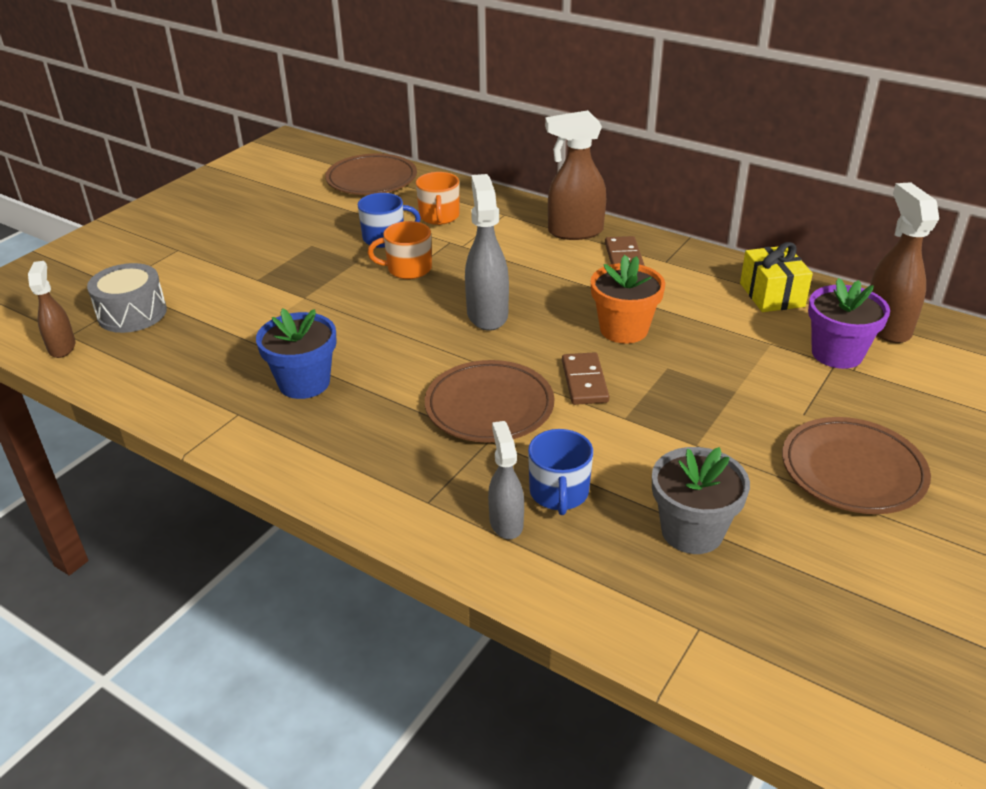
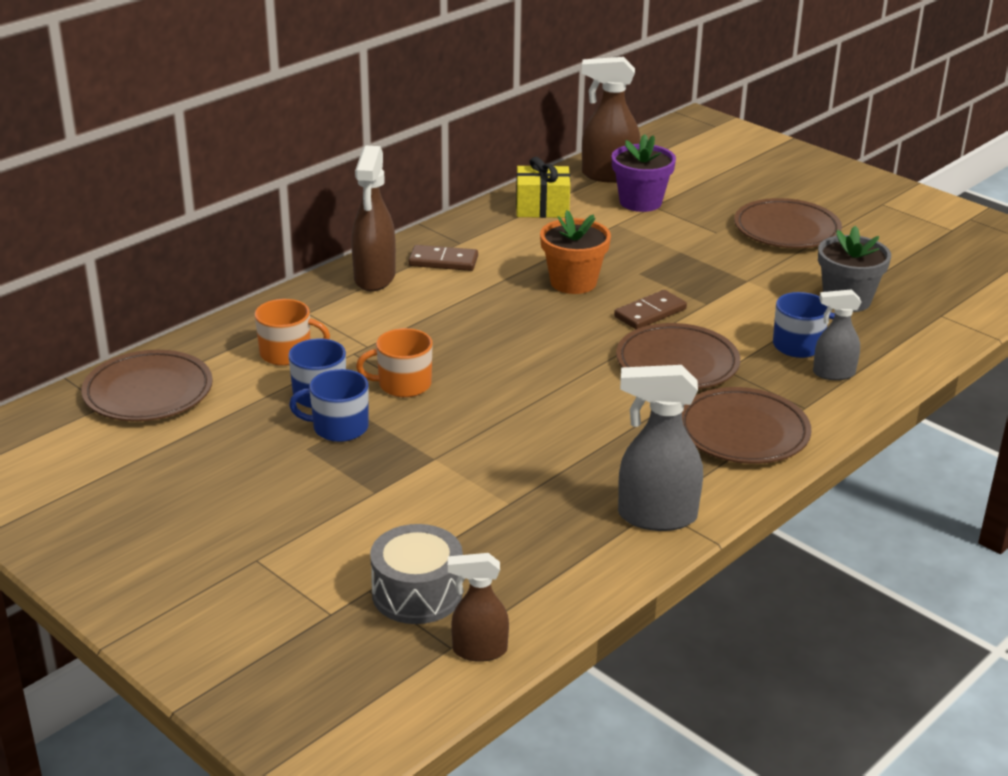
camera: 80 degrees left, 5 degrees down
blue flower pot [256,308,337,399] -> none
orange mug [368,221,432,279] -> orange mug turned 75 degrees clockwise [356,328,432,397]
grey spray bottle [465,174,509,331] -> grey spray bottle moved to [618,365,703,531]
brown domino [562,352,609,405] -> brown domino turned 45 degrees counterclockwise [614,290,687,329]
none -> blue mug [289,369,368,442]
none -> brown plate [682,387,811,464]

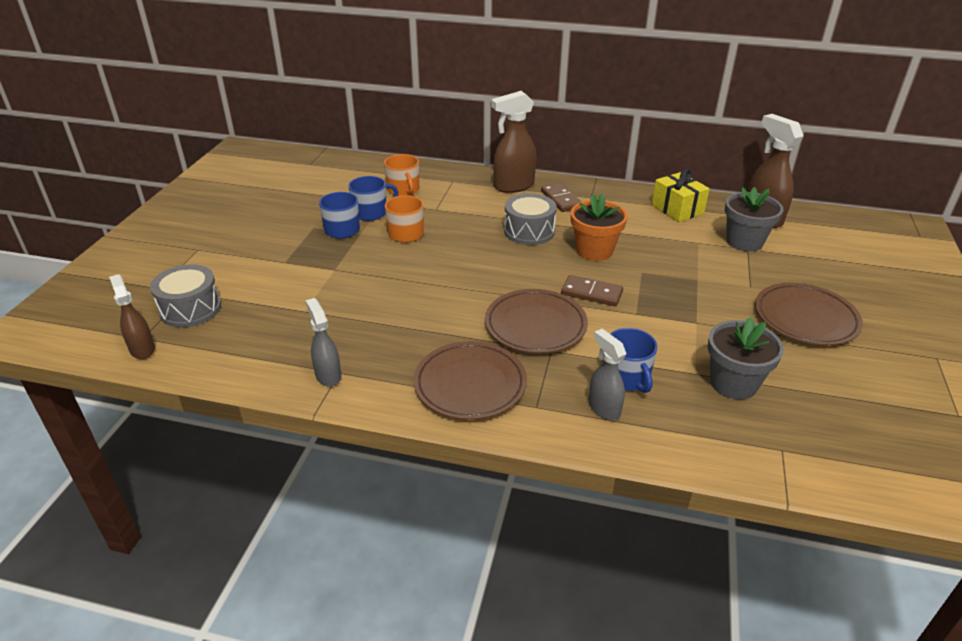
camera: 60 degrees right, 5 degrees up
brown plate [81,350,213,421] -> none
purple flower pot [612,134,676,212] -> grey flower pot [725,187,783,252]
grey spray bottle [618,365,703,531] -> grey spray bottle [306,298,341,387], size x0.62
none -> grey drum [504,193,557,245]

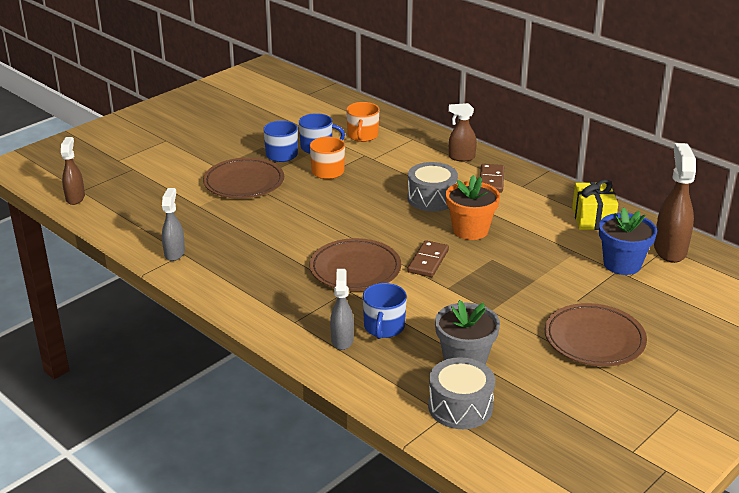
camera: 30 degrees right, 5 degrees down
grey drum [150,264,221,328] -> grey drum moved to [428,357,495,429]
brown plate [414,341,527,420] -> brown plate moved to [203,158,284,199]
brown spray bottle [491,91,536,193] -> brown spray bottle [449,103,477,161], size x0.62
brown domino [561,275,623,306] -> brown domino turned 60 degrees clockwise [408,240,449,277]
grey flower pot [725,187,783,252] -> blue flower pot [599,207,657,275]

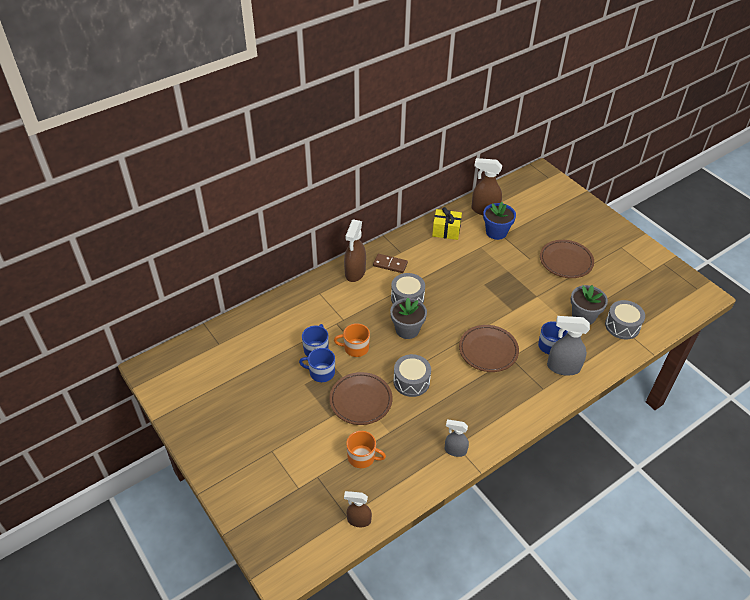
camera: 80 degrees left, 15 degrees up
grey spray bottle [330,269,354,350] -> grey spray bottle [547,316,590,376], size x1.62
orange mug [346,102,379,142] -> orange mug moved to [346,431,386,468]
brown domino [408,240,449,277] -> none
orange flower pot [446,175,500,240] -> none
brown spray bottle [449,103,477,161] -> brown spray bottle [344,219,366,282], size x1.62
none -> grey flower pot [390,298,427,339]
none -> grey drum [393,354,431,397]

